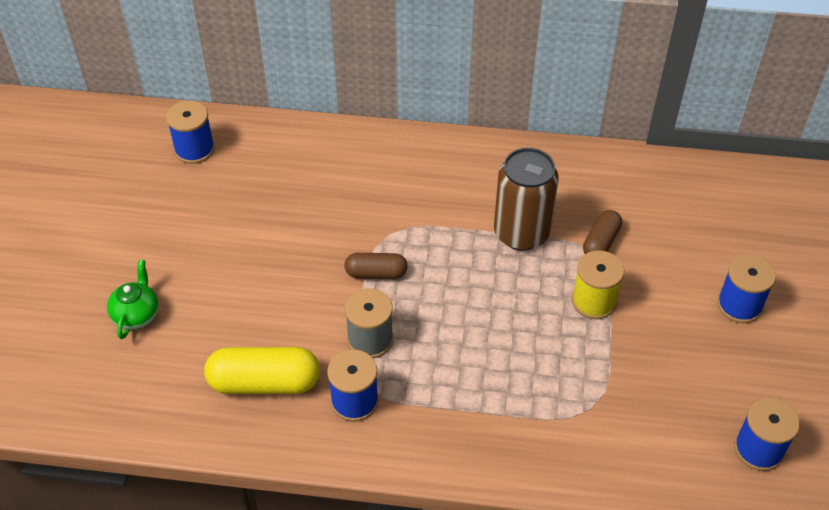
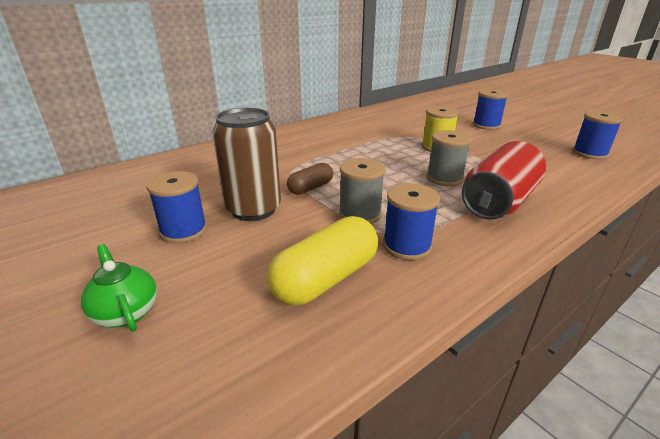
camera: 45 degrees left, 20 degrees down
blue spool [166,100,215,164] -> blue spool moved to [146,171,207,243]
brown can [494,148,559,251] -> brown can moved to [213,108,281,221]
brown capsule [583,210,622,254] -> none
none -> grey spool [426,130,472,186]
none -> red can [462,141,546,220]

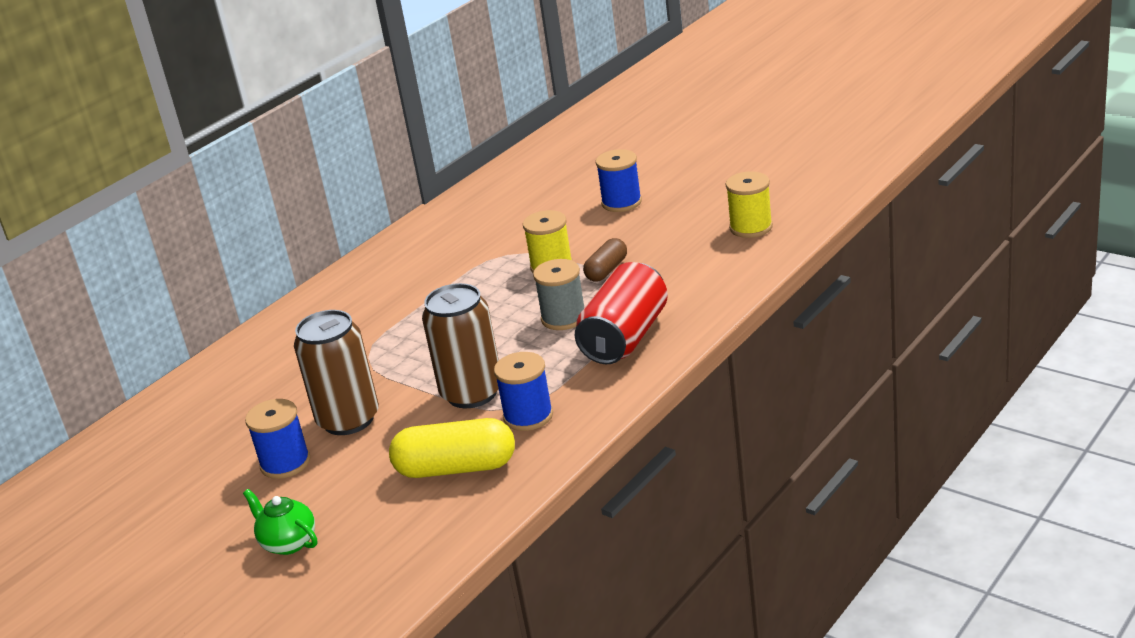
camera: 10 degrees left, 0 degrees up
yellow capsule [267,216,378,306] -> yellow capsule turned 60 degrees clockwise [389,418,515,478]
brown capsule [287,163,333,195] -> brown capsule moved to [583,238,627,282]
grey spool [339,158,385,224] -> brown can [422,283,499,408]
blue spool [573,111,623,160] -> yellow spool [726,171,773,238]

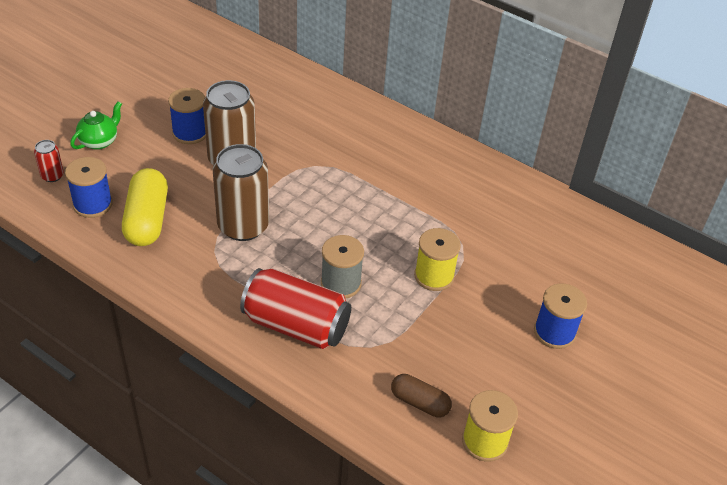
camera: 80 degrees right, 15 degrees up
blue spool [494,352,553,431] -> blue spool moved to [65,157,113,218]
brown capsule [583,238,627,282] -> brown capsule moved to [391,374,452,417]
none -> red can [34,140,64,182]

